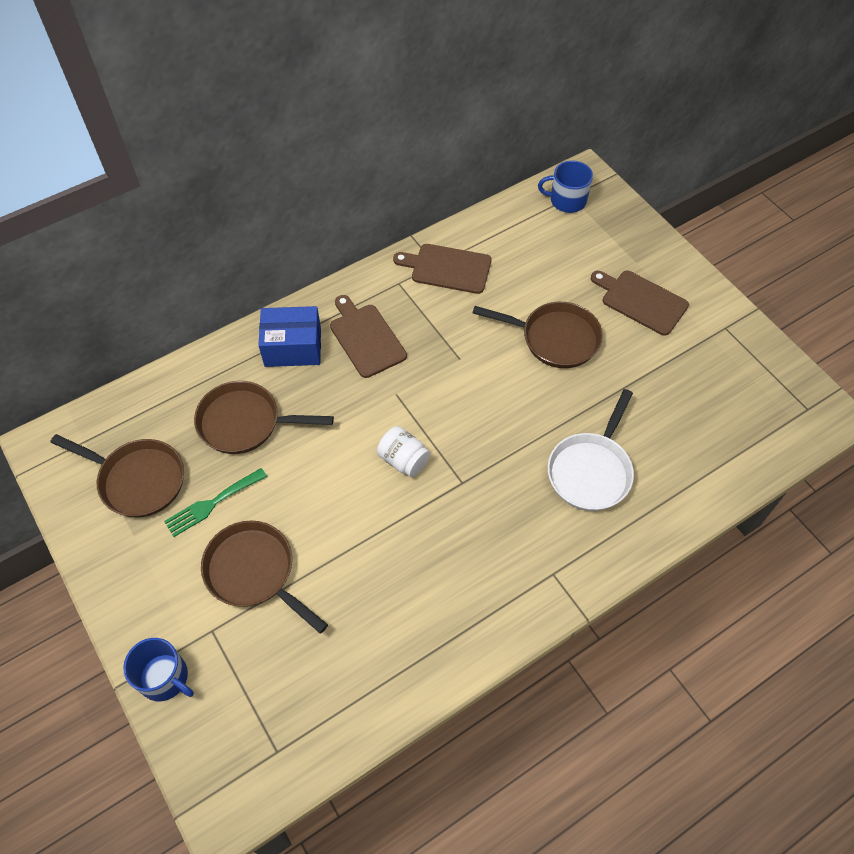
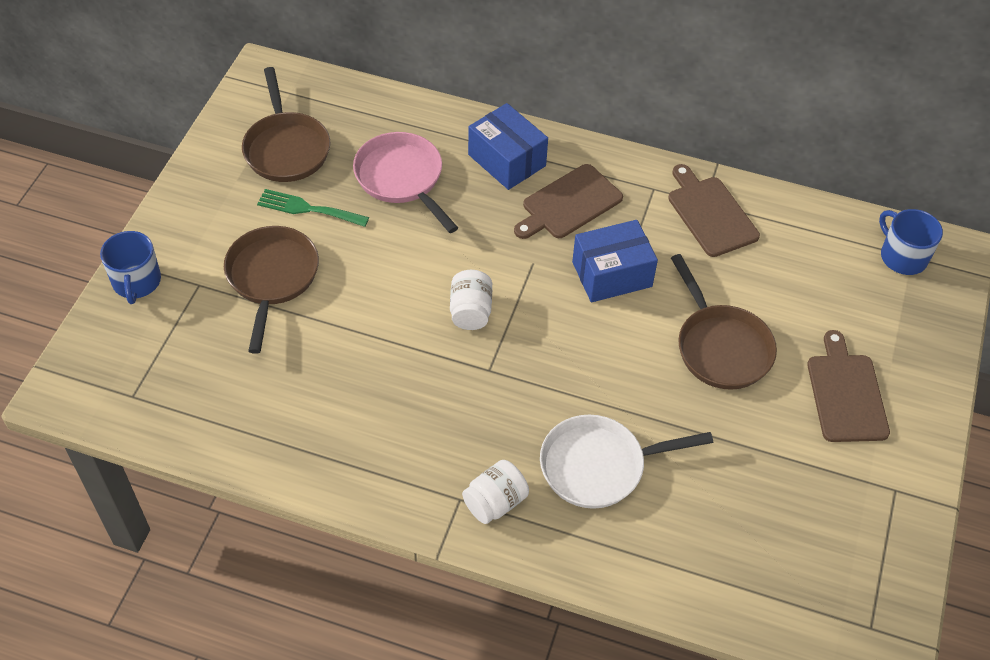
camera: 50 degrees right, 5 degrees down
brown pan [194,381,334,454] -> pink pan [353,132,458,233]
brown cutting board [330,295,407,378] -> brown cutting board turned 150 degrees counterclockwise [514,164,623,239]
none -> white jar [462,460,529,524]
none -> blue box [572,220,658,302]

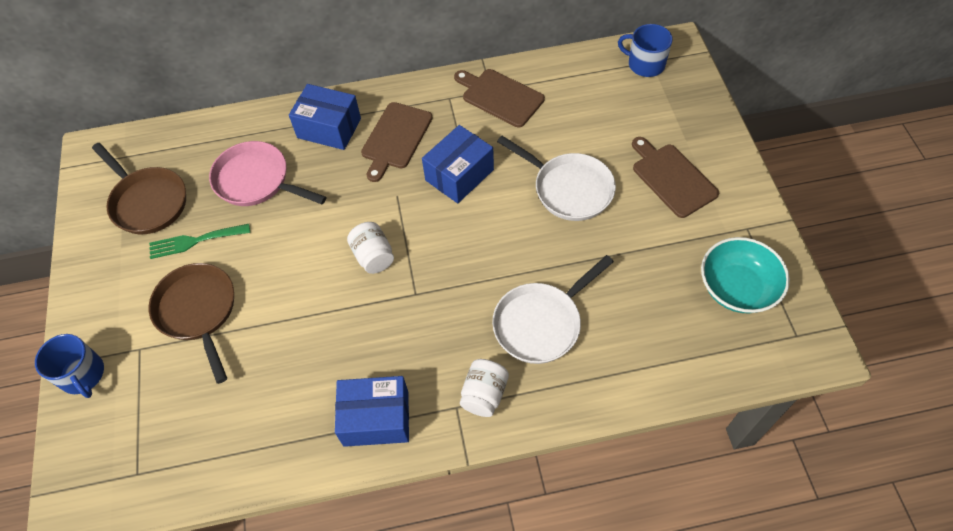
camera: 25 degrees left, 5 degrees up
brown pan [671,254,777,390] -> white pan [497,136,616,221]
none -> blue box [335,376,409,447]
none -> turquoise bowl [701,237,790,314]

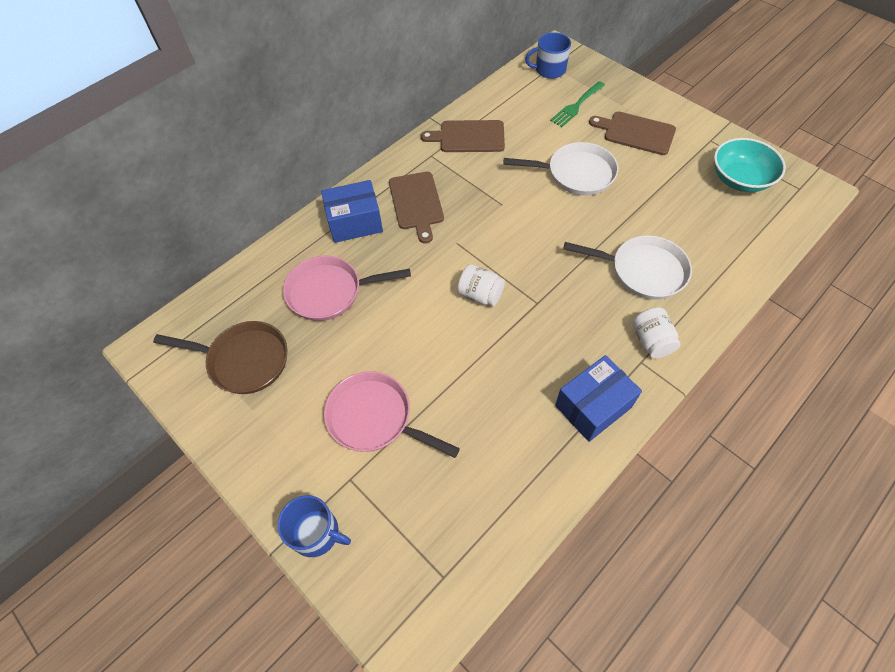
camera: 35 degrees left, 0 degrees up
green fork [149,224,250,259] -> green fork moved to [550,81,605,127]
brown pan [149,263,234,384] -> pink pan [324,371,460,458]
blue box [422,125,494,203] -> none
white pan [492,255,614,364] -> white pan turned 90 degrees counterclockwise [563,235,692,300]

